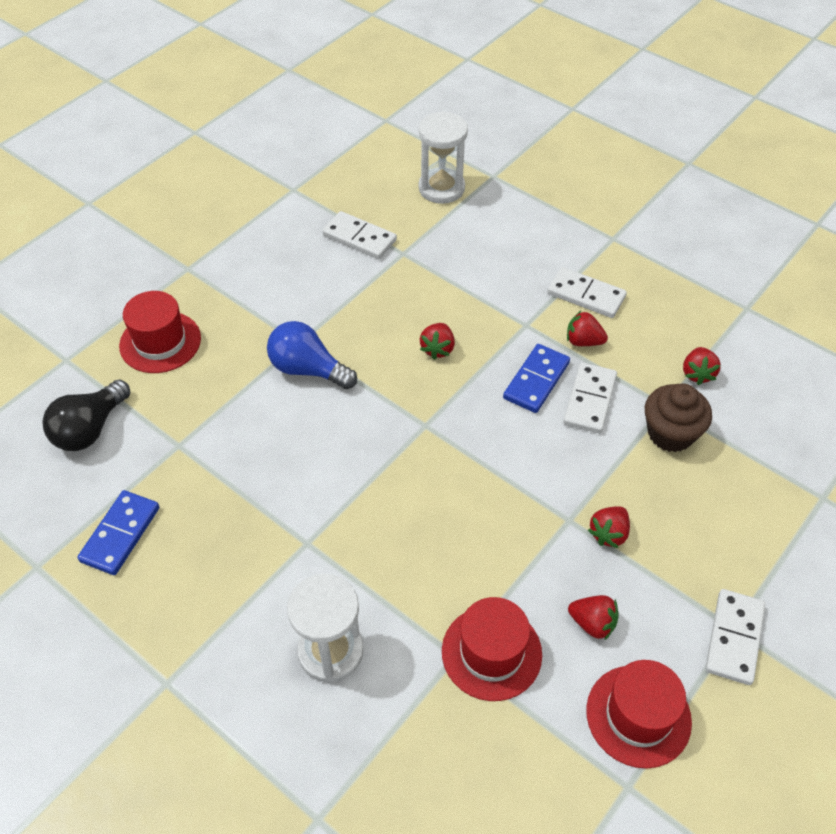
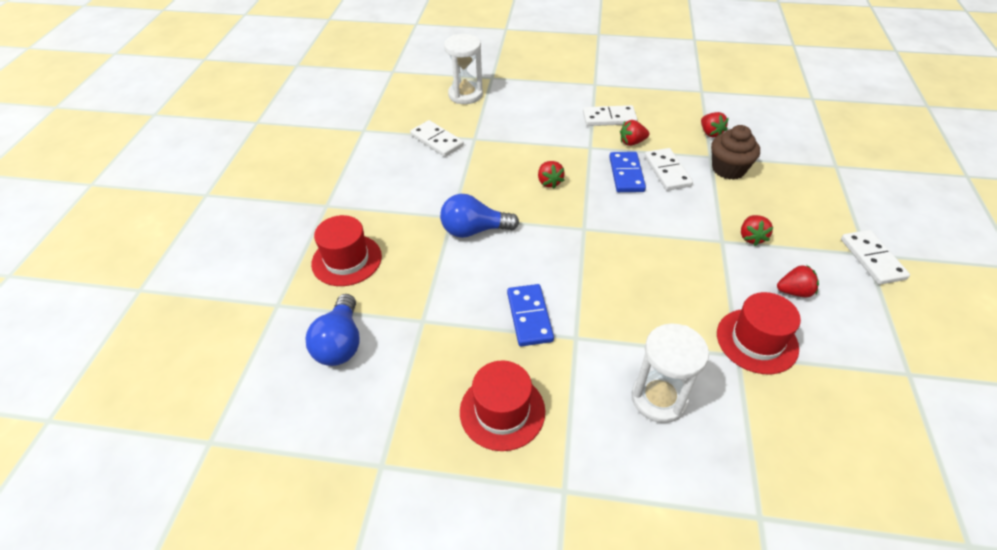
camera: 30 degrees left, 5 degrees down
black light bulb [43,379,130,451] -> blue light bulb [305,294,360,366]
blue domino [77,490,159,575] -> blue domino moved to [507,284,554,346]
white domino [323,211,397,259] -> white domino turned 45 degrees clockwise [410,120,464,157]
red hat [586,660,692,769] -> red hat moved to [460,360,545,451]

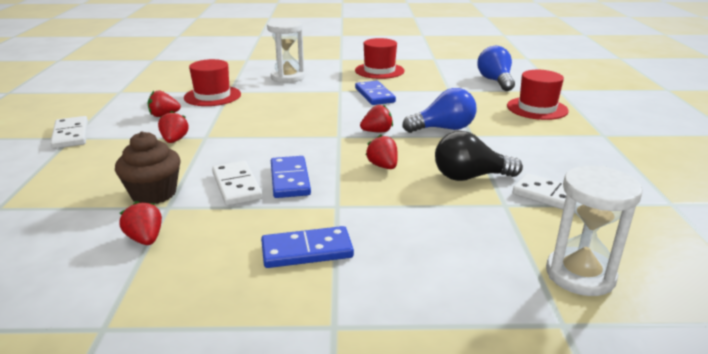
camera: 170 degrees right, 20 degrees down
white domino [583,105,638,126] -> blue domino [261,226,354,268]
red strawberry [620,120,649,146] -> red strawberry moved to [360,104,393,132]
none -> black light bulb [435,131,523,181]

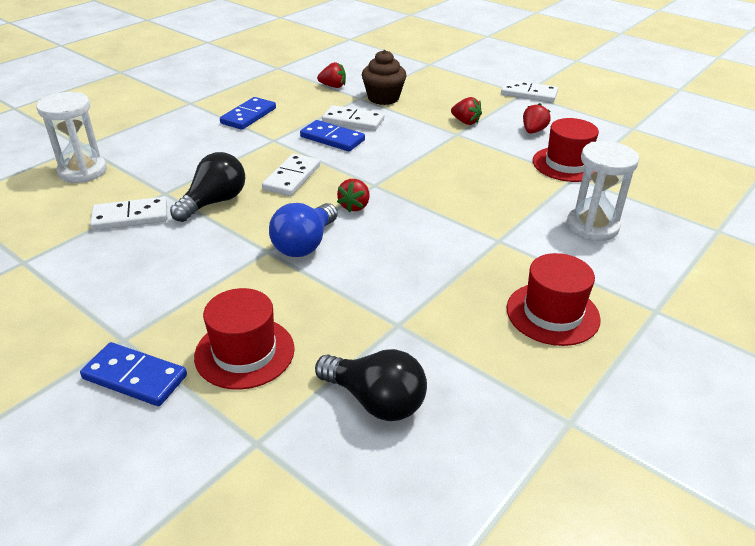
camera: 130 degrees right, 10 degrees up
blue domino [355,81,396,105] -> blue domino moved to [80,342,187,406]
red strawberry [366,135,398,169] -> white domino [262,154,320,196]
blue light bulb [477,46,515,91] -> black light bulb [315,349,427,421]

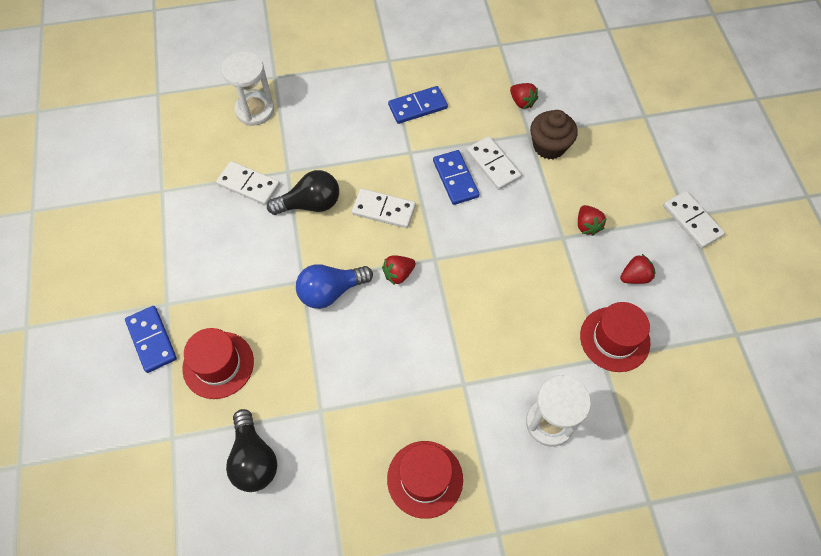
camera: 40 degrees right, 25 degrees up
white domino [262,154,320,196] -> white domino turned 45 degrees clockwise [352,189,416,228]

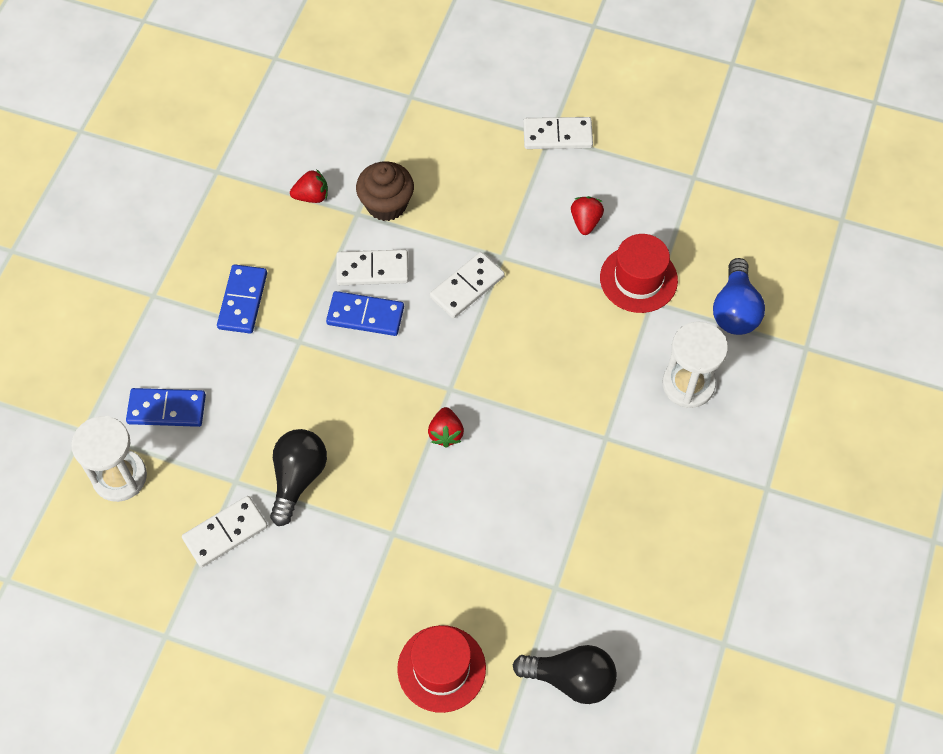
camera: 60 degrees left, 0 degrees up
blue domino [125,306,177,373] -> blue domino moved to [126,388,206,427]
blue light bulb [296,264,373,309] -> blue light bulb moved to [713,258,765,335]
white domino [352,189,416,228] -> white domino moved to [430,252,505,318]
red hat [387,441,463,519] -> none
red strawberry [578,205,607,236] -> none

